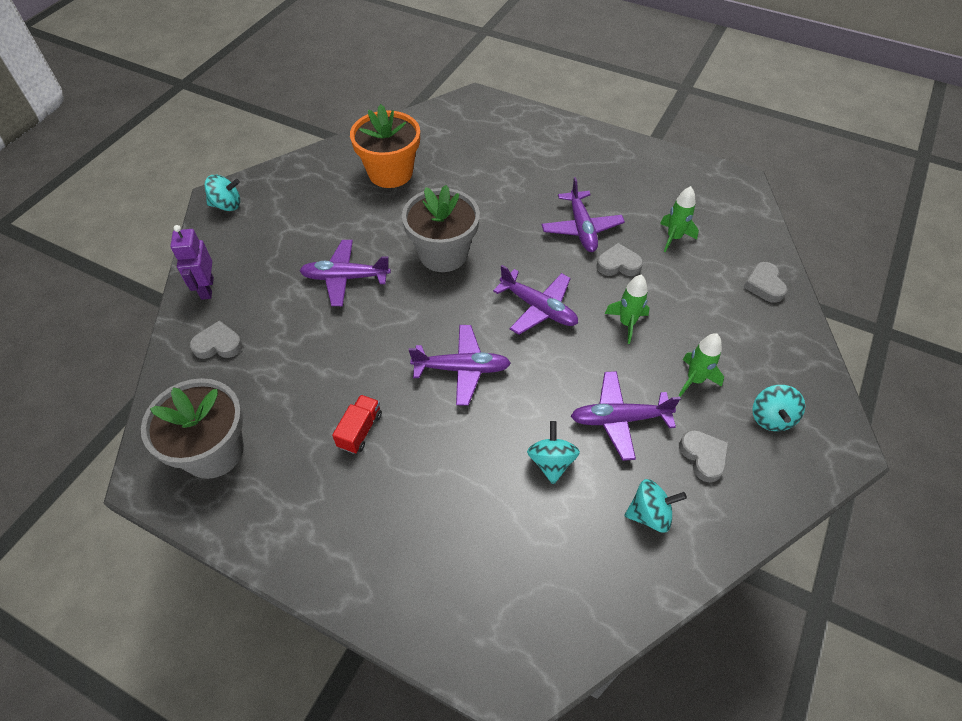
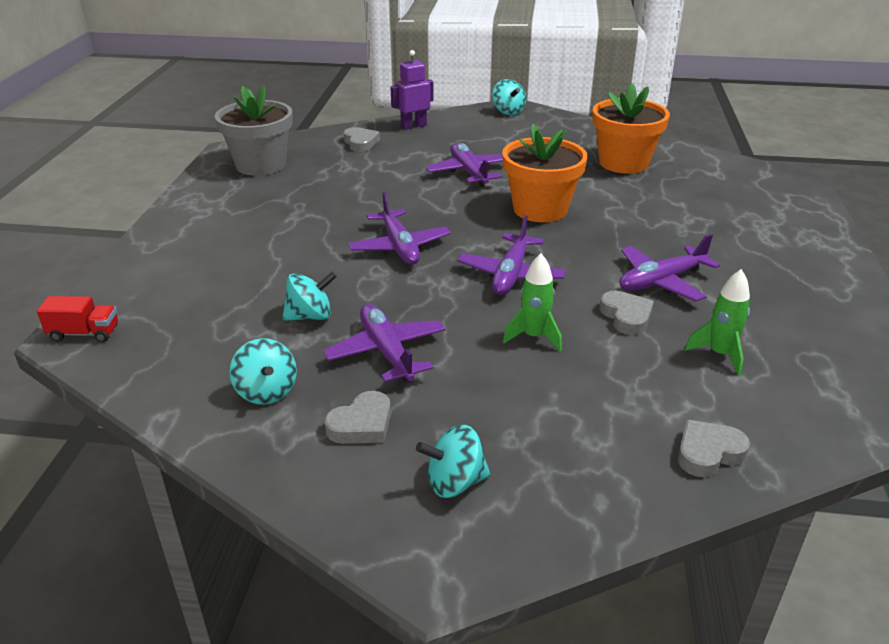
camera: 70 degrees right, 20 degrees down
red truck [332,395,382,454] -> red truck moved to [37,296,118,342]
grey flower pot [402,185,480,272] -> orange flower pot [502,124,588,222]
green rocket [679,333,724,397] -> none

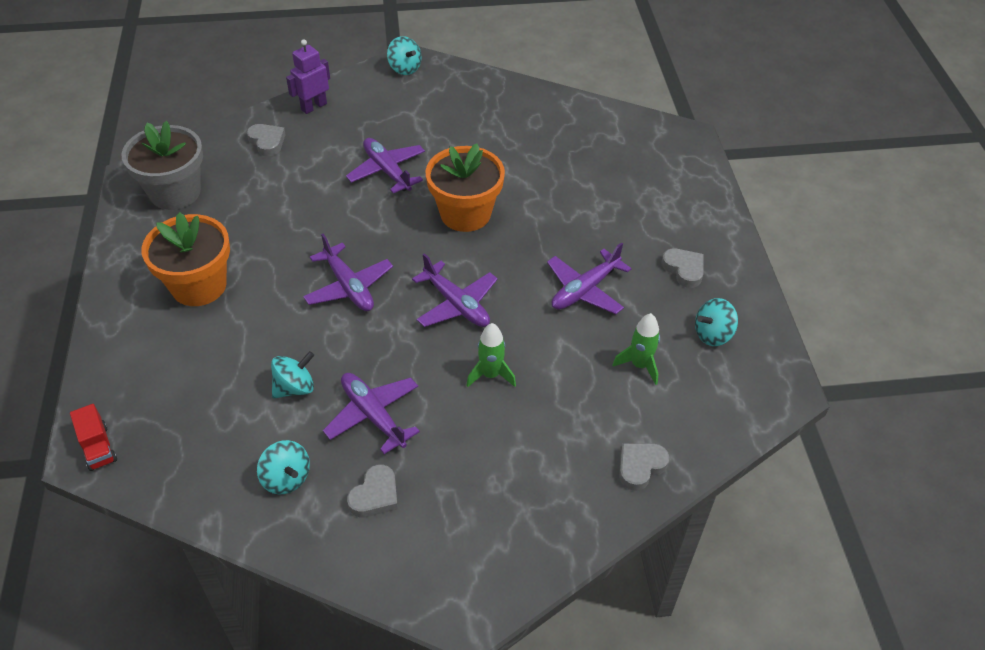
camera: 15 degrees left, 15 degrees up
red truck [37,296,118,342] -> red truck turned 75 degrees clockwise [70,404,117,471]
turquoise spinning top [416,425,491,498] -> turquoise spinning top moved to [695,298,738,346]
purple plane [457,215,566,295] -> purple plane turned 45 degrees counterclockwise [412,253,498,327]
orange flower pot [592,83,670,174] -> orange flower pot moved to [141,212,230,306]
grey heart [600,290,654,335] -> grey heart moved to [661,248,703,288]

